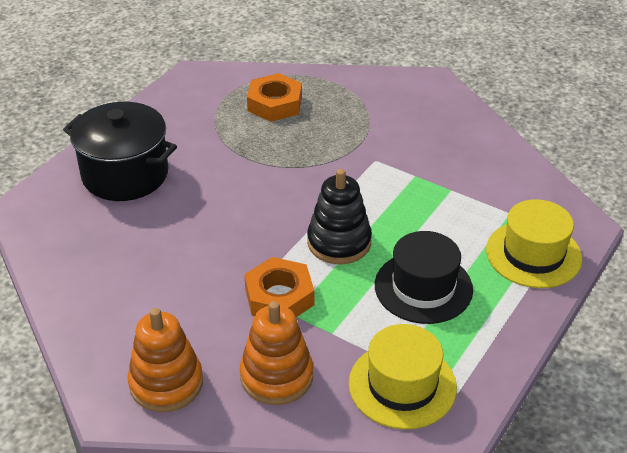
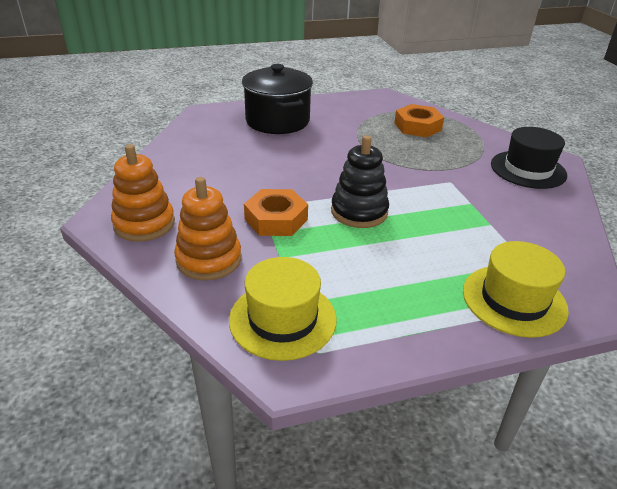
camera: 40 degrees right, 5 degrees down
black hat [375,231,473,324] -> black hat moved to [491,127,567,189]

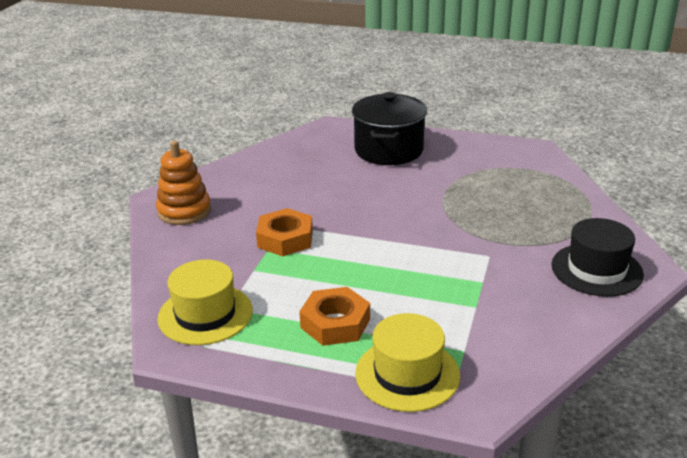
camera: 35 degrees right, 5 degrees down
orange stacking toy [174,177,241,281] -> none
black stacking toy [331,135,389,228] -> none
orange nut [394,104,444,137] -> orange nut moved to [299,287,370,346]

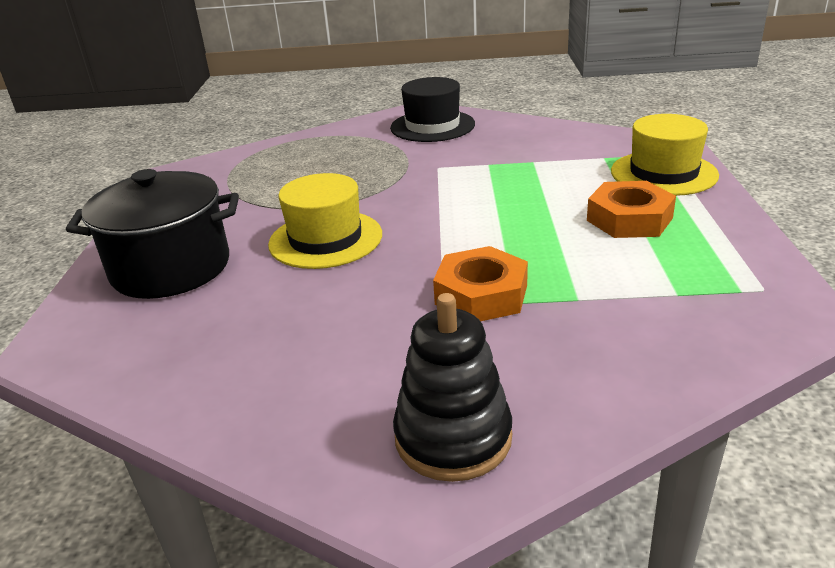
camera: 105 degrees left, 0 degrees up
orange stacking toy [156,141,211,225] -> black stacking toy [393,293,512,482]
yellow hat [157,259,253,345] -> yellow hat moved to [268,173,382,269]

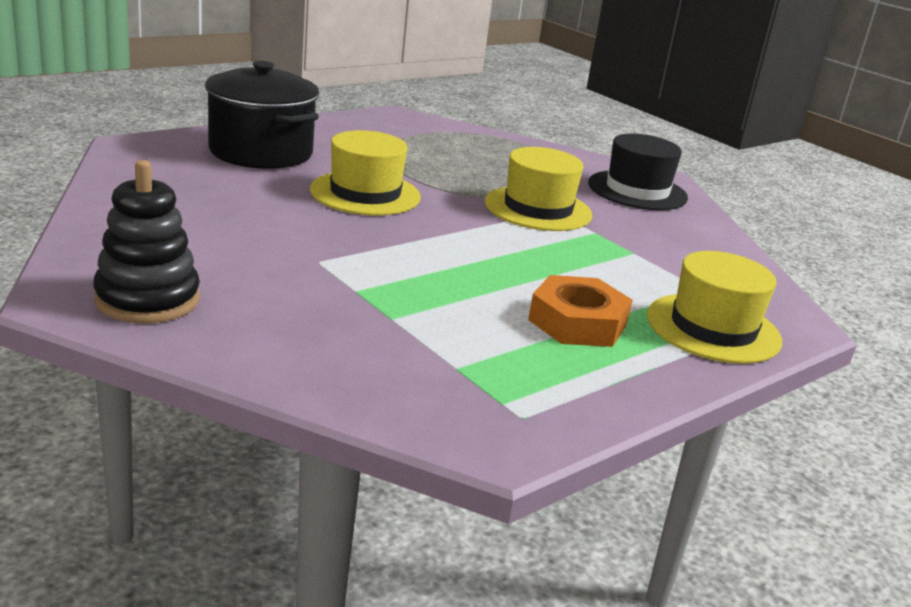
camera: 45 degrees right, 5 degrees down
orange nut [433,246,528,321] -> none
none -> yellow hat [485,147,592,231]

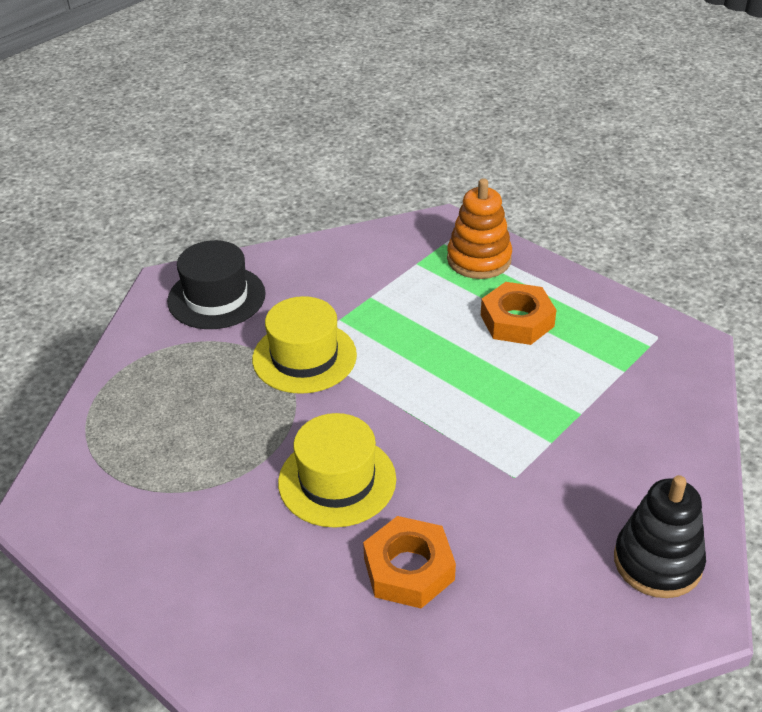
camera: 95 degrees left, 15 degrees up
black pot [205,61,319,169] -> none
yellow hat [647,251,782,364] -> orange stacking toy [447,178,512,279]
none -> orange nut [363,516,456,609]

